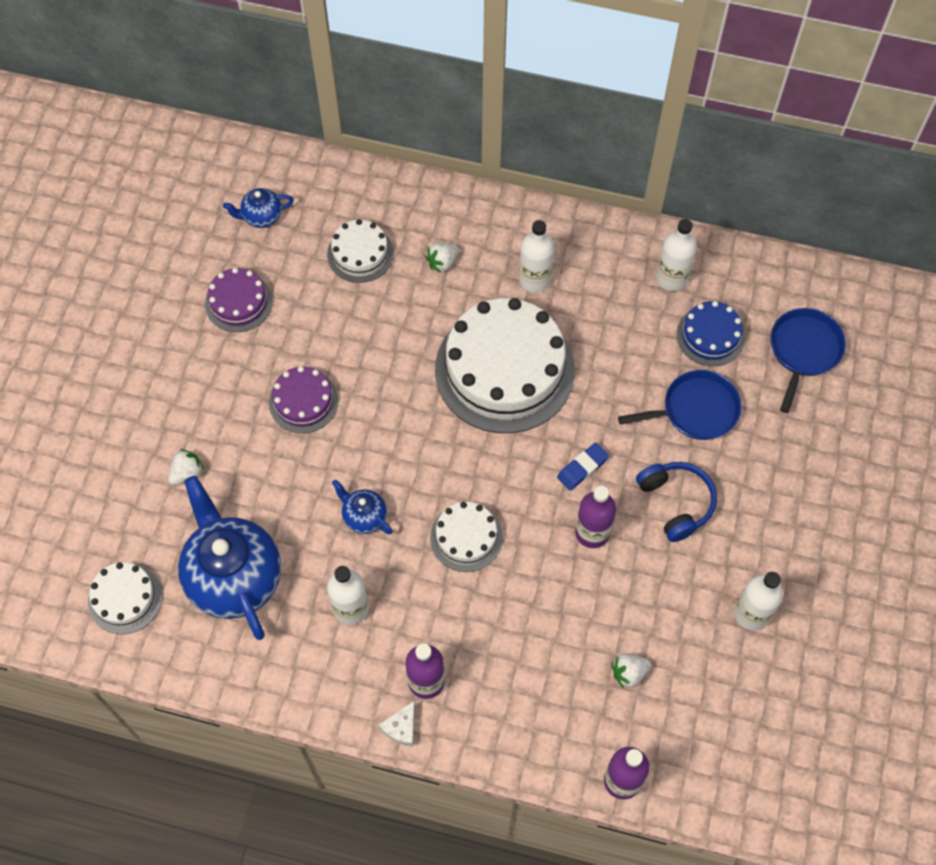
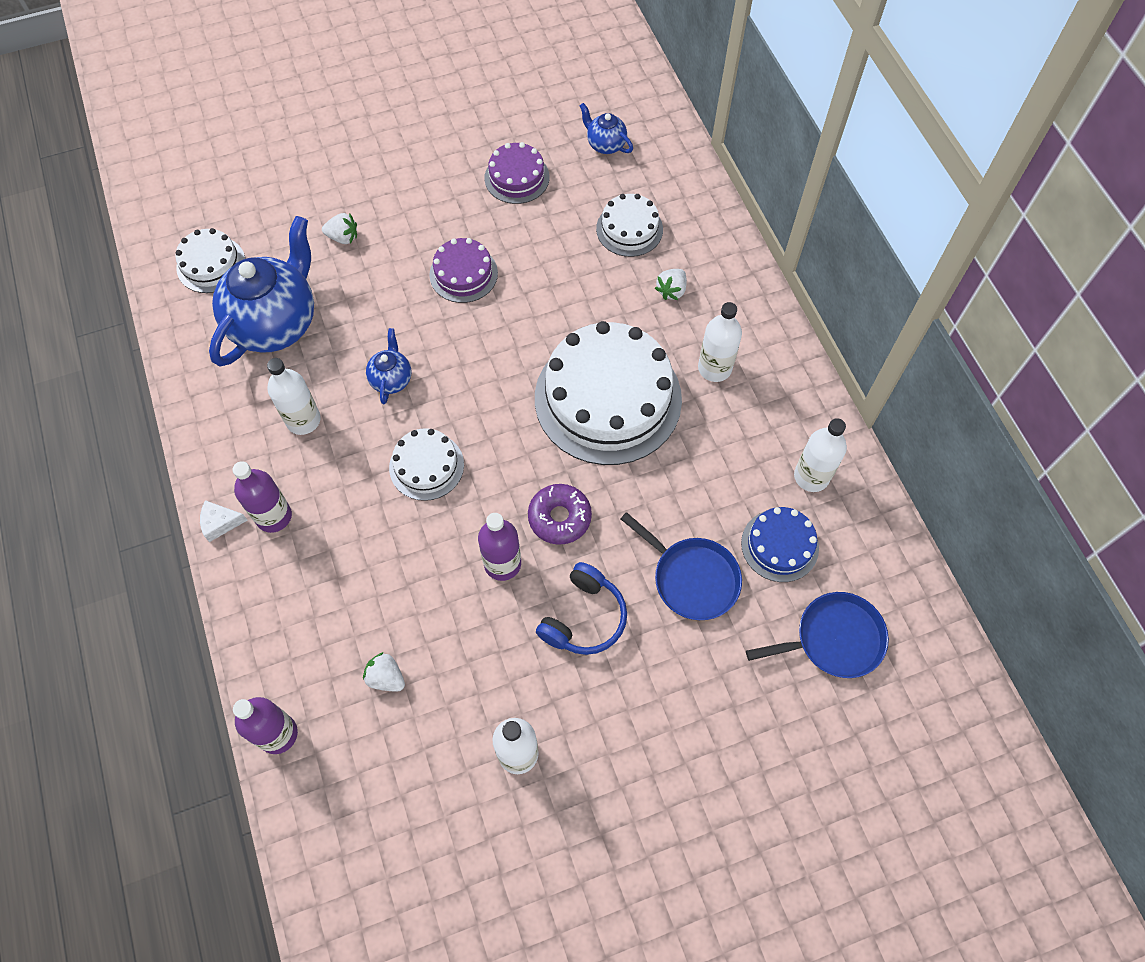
camera: 55 degrees right, 0 degrees up
white strawberry [425,243,459,273] -> white strawberry turned 75 degrees counterclockwise [655,269,687,300]
blue eraser [557,443,609,491] -> purple donut [528,484,592,545]

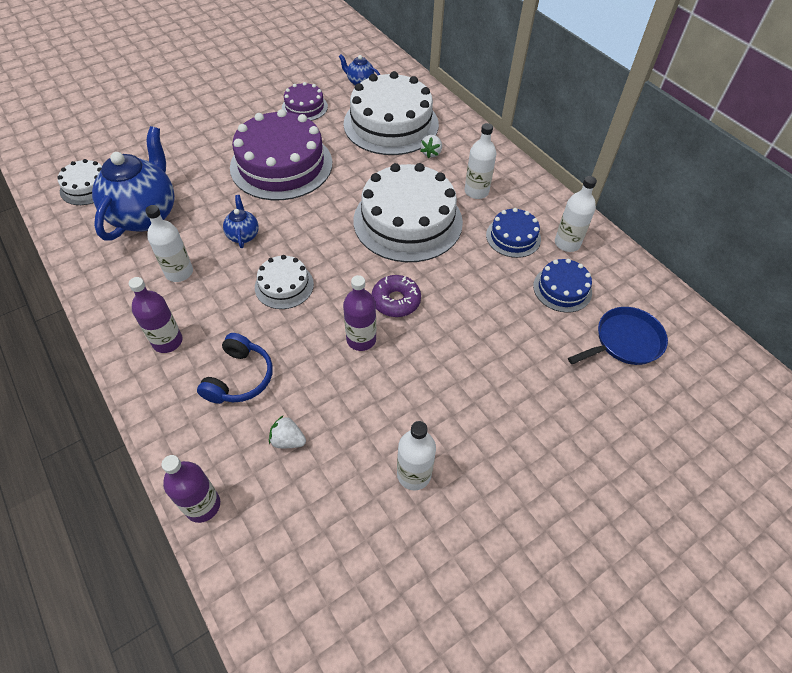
camera: 15 degrees left, 10 degrees down
white cheese [200,500,248,542] -> none
white strawberry [322,213,357,244] -> none
purple cake [429,238,498,303] -> purple cake [230,109,332,200], size x2.03
blue headphones [536,562,627,655] -> blue headphones moved to [197,333,273,404]
white cake [596,194,663,257] -> white cake [343,71,439,155], size x2.03
blue pan [621,512,742,620] -> none
none -> blue cake [486,208,541,258]

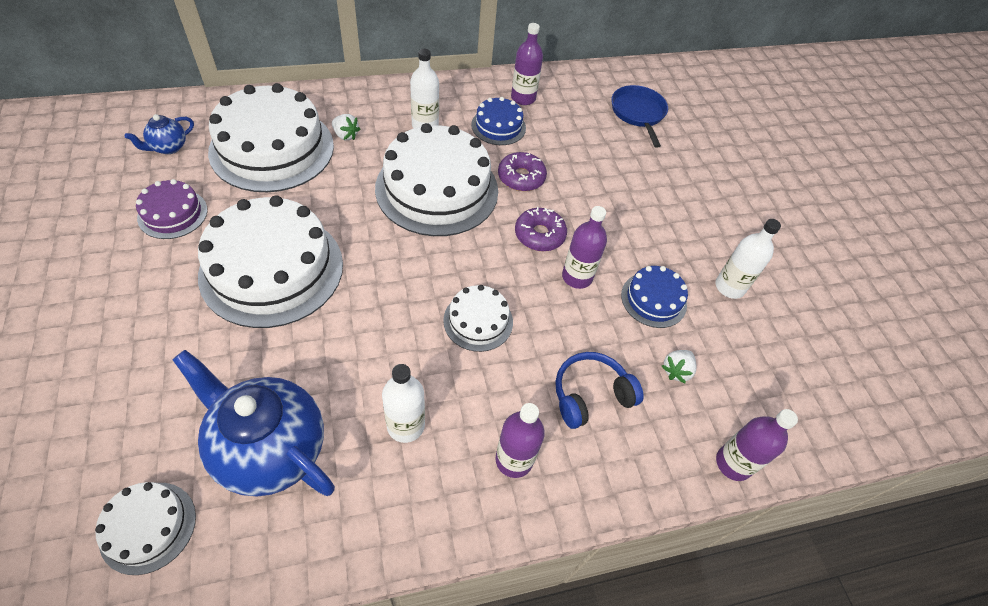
camera: 75 degrees left, 0 degrees up
blue headphones [197,333,273,404] -> blue headphones turned 60 degrees counterclockwise [555,352,644,429]
blue teapot [223,195,259,248] -> none
purple cake [230,109,332,200] -> white cake [198,195,343,328]
blue cake [533,259,592,313] -> blue cake moved to [621,266,688,328]
white bottle [555,176,597,252] -> purple bottle [511,23,543,105]
none -> purple donut [498,152,547,191]

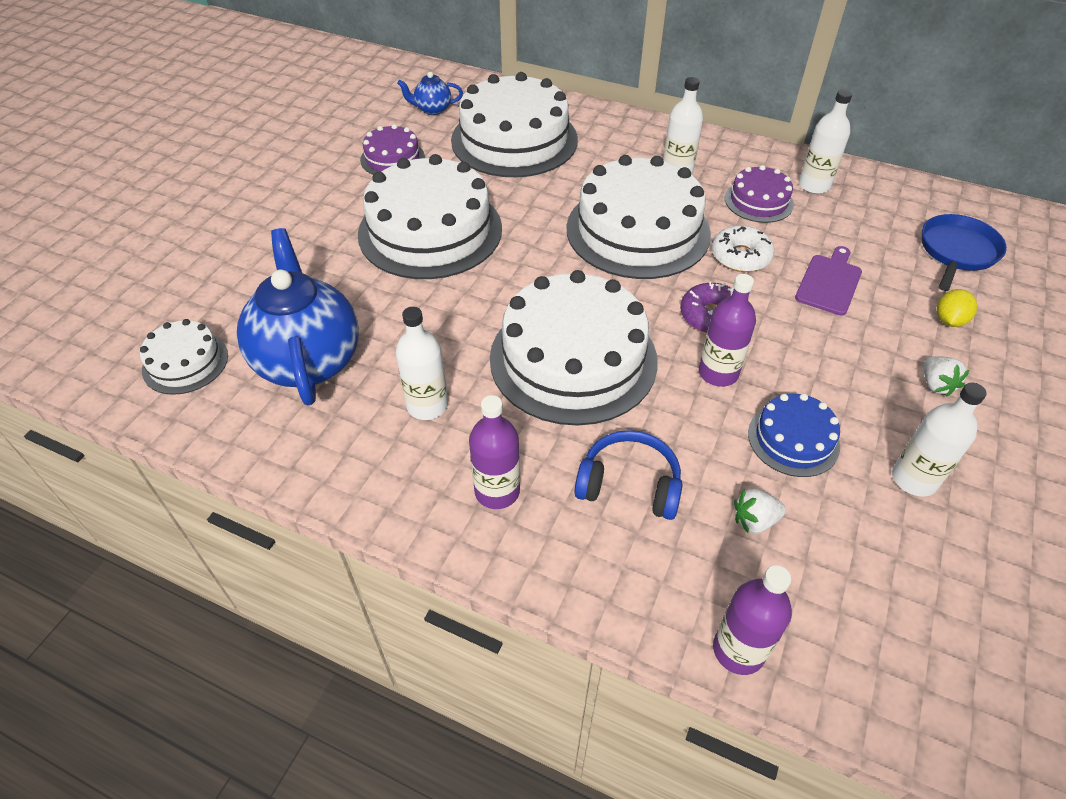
camera: 45 degrees right, 5 degrees down
white strawberry [332,114,360,140] -> white strawberry moved to [924,356,969,397]
white cake [443,285,513,352] -> white cake [490,270,658,426], size x2.03
blue cake [471,97,526,145] -> purple cake [725,165,794,223]
purple donut [498,152,547,191] -> white donut [712,225,774,272]
purple bottle [511,23,543,105] -> white bottle [799,90,852,194]
none -> purple cutting board [795,246,862,315]
none -> yellow lemon [937,289,977,327]

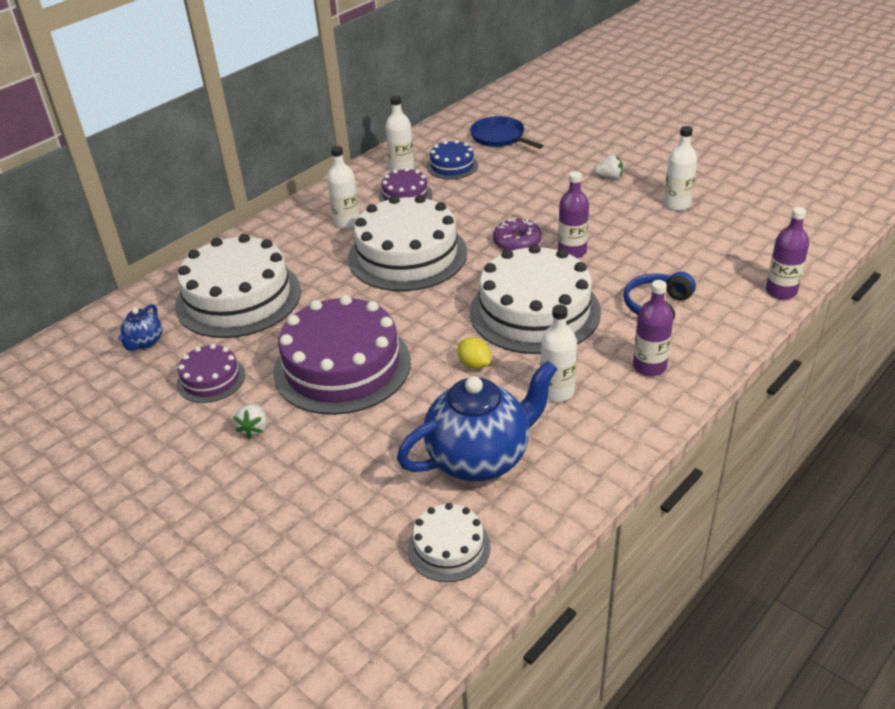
camera: 70 degrees left, 10 degrees down
blue teapot [237,228,359,405] -> blue teapot turned 150 degrees clockwise [397,360,557,482]
white cake [358,154,502,279] -> purple cake [273,295,411,415]
white donut [712,225,774,272] -> none
white strawberry [734,488,786,533] -> white strawberry moved to [234,404,267,438]
blue cake [748,393,840,477] -> blue cake moved to [427,140,478,179]
purple cutting board [795,246,862,315] -> none
yellow lemon [937,289,977,327] -> yellow lemon moved to [458,337,491,369]

